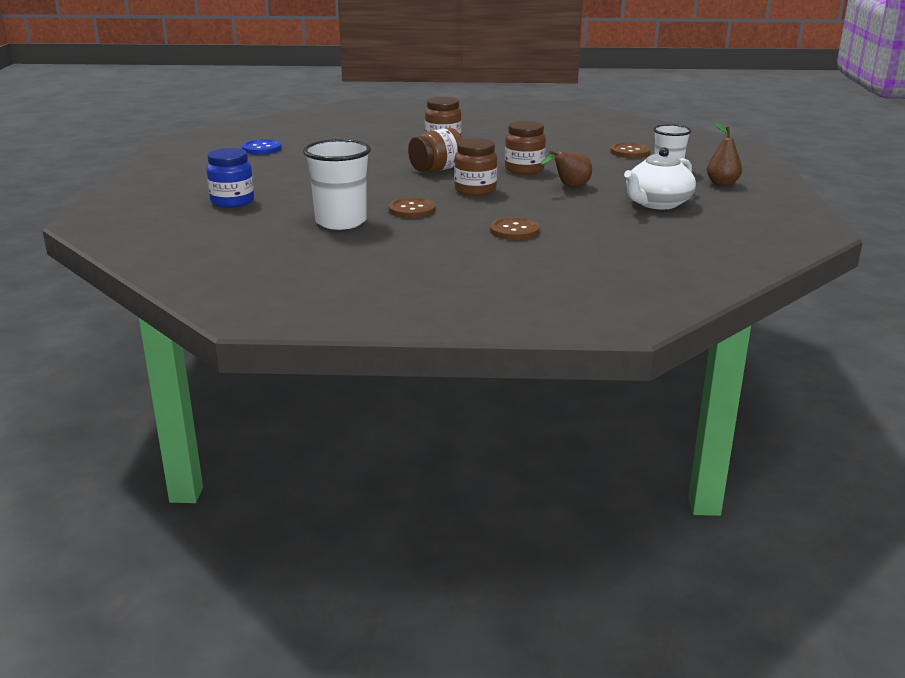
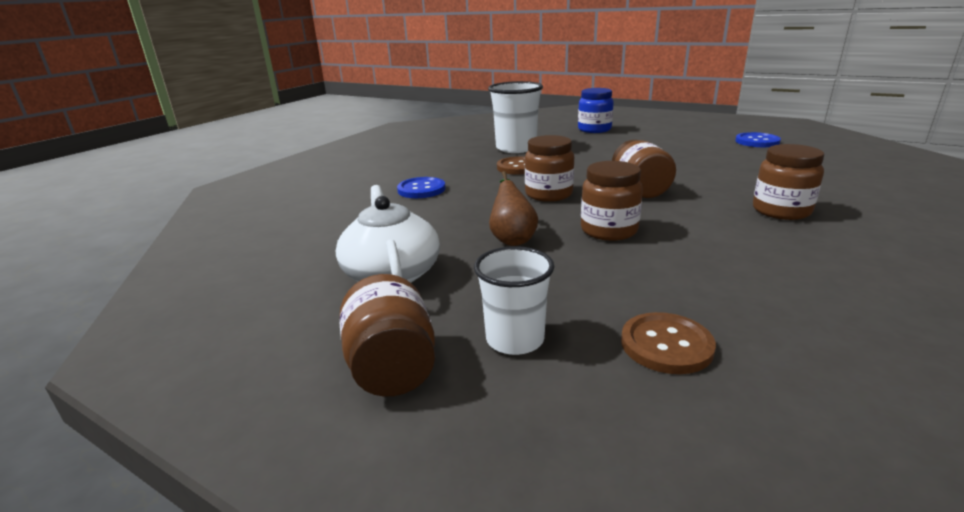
camera: 120 degrees right, 0 degrees up
brown button [490,217,540,240] -> blue button [397,177,446,198]
brown pear [707,123,742,186] -> brown jar [340,274,435,397]

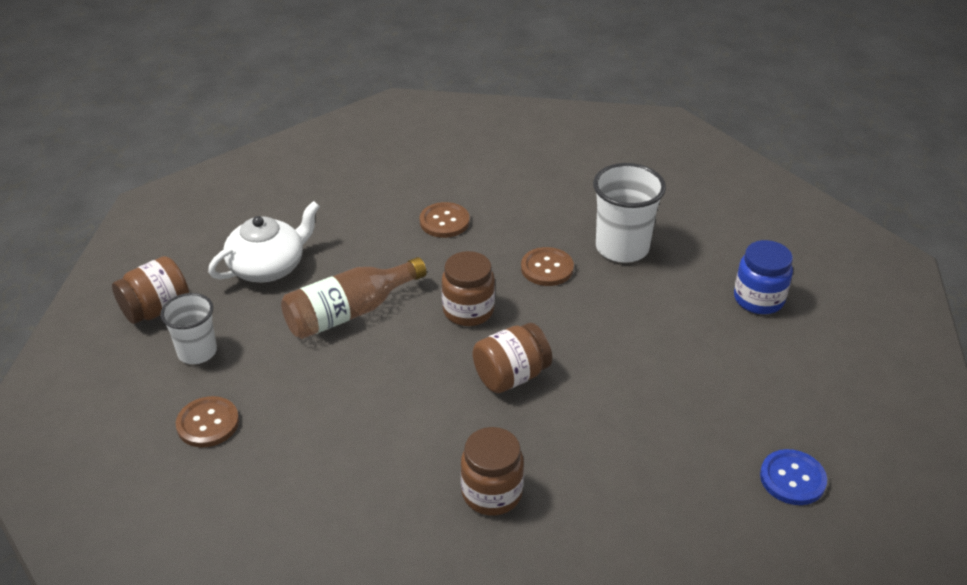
camera: 65 degrees right, 15 degrees up
blue button [397,177,446,198] -> brown button [420,202,470,238]
brown pear [489,171,538,246] -> brown bottle [281,257,427,339]
brown jar [581,161,643,241] -> none

